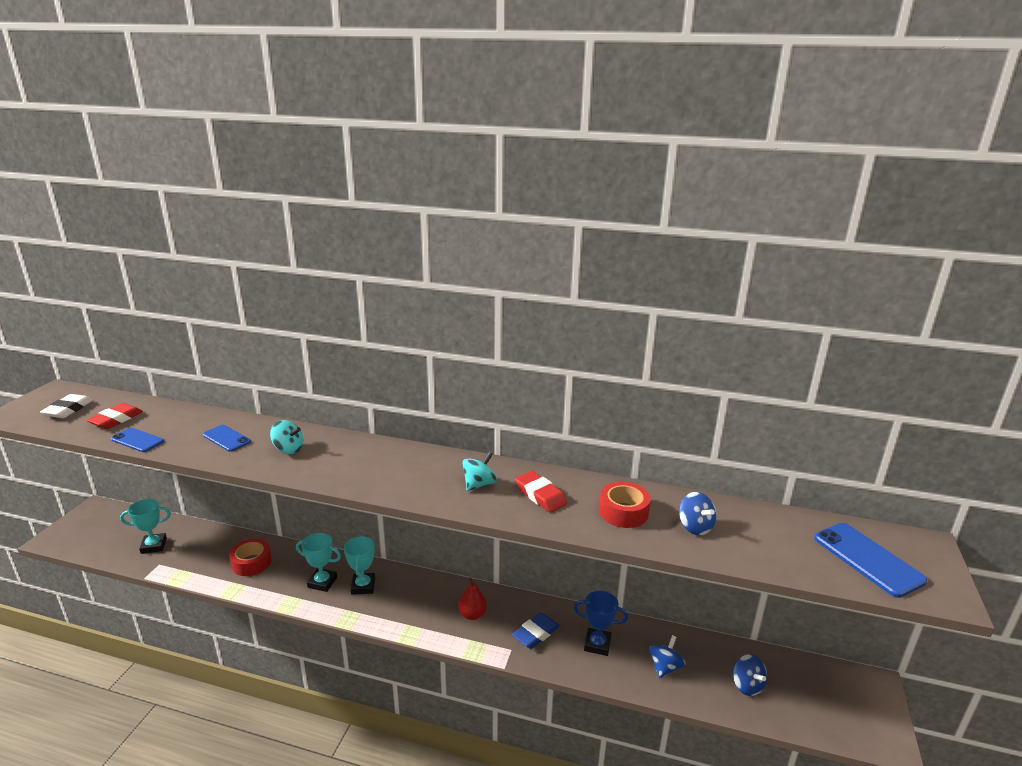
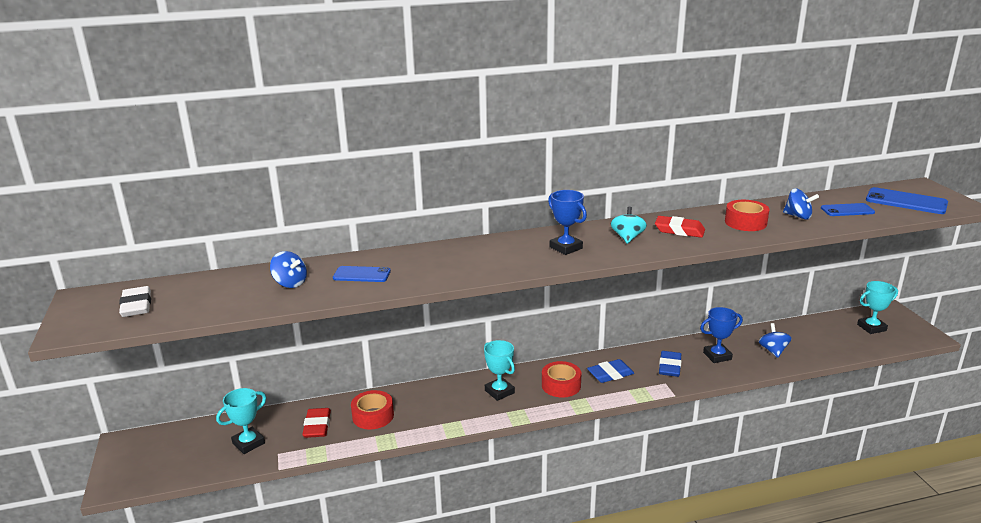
camera: 30 degrees left, 0 degrees up
red eraser [86,403,143,429] -> red eraser moved to [302,408,331,438]
blue phone [111,428,164,452] -> blue phone moved to [821,203,875,216]
turquoise spinning top [270,420,303,454] -> none
turquoise trophy [296,533,341,592] -> turquoise trophy moved to [857,281,898,334]
red pear [458,577,487,620] -> blue eraser [587,359,634,383]
blue spinning top [733,654,767,696] -> blue spinning top moved to [270,251,307,288]
none -> red tape [542,361,581,398]
none -> blue trophy [548,190,587,255]

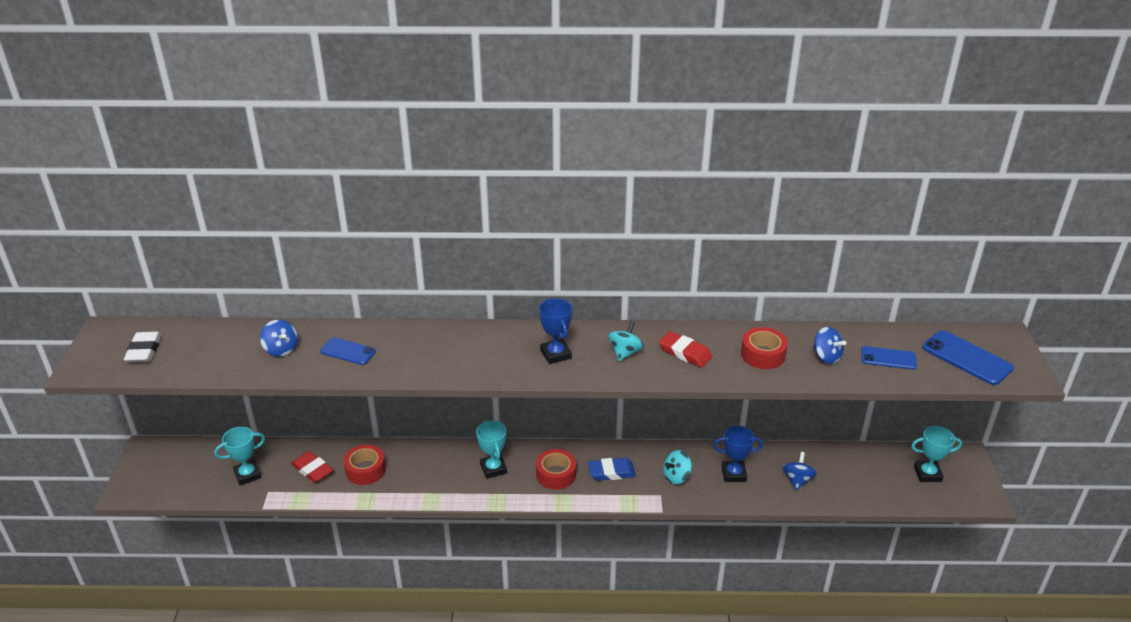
camera: 15 degrees right, 10 degrees up
red eraser [302,408,331,438] -> red eraser turned 60 degrees counterclockwise [291,451,333,483]
blue eraser [659,351,681,377] -> turquoise spinning top [663,450,692,484]

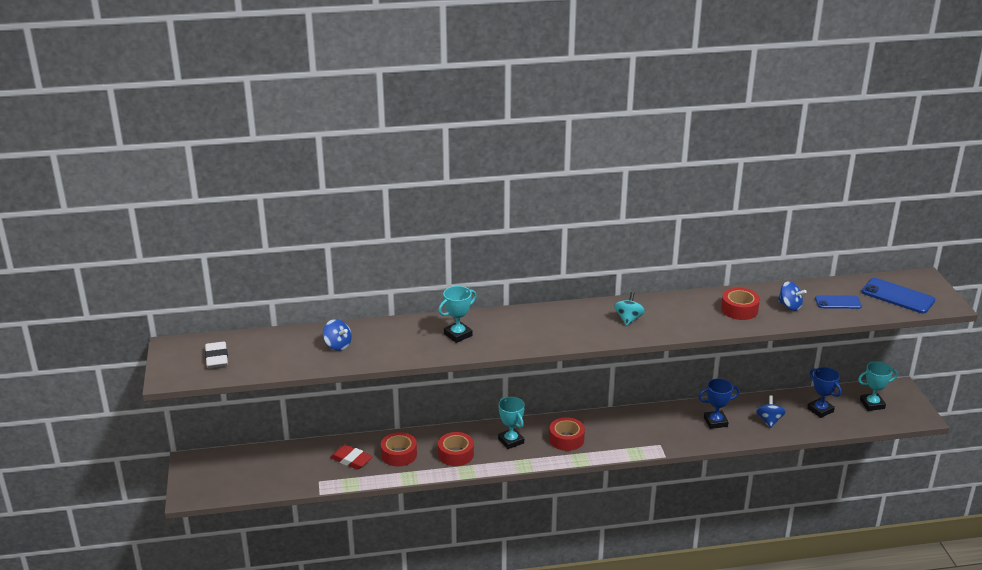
camera: 10 degrees left, 5 degrees down
turquoise trophy [214,427,265,485] -> turquoise trophy moved to [438,286,477,343]
blue phone [320,337,376,365] -> none
blue trophy [539,298,572,364] -> blue trophy moved to [807,367,842,418]
blue eraser [588,458,636,481] -> none
red eraser [659,331,712,368] -> none
turquoise spinning top [663,450,692,484] -> none
none -> red tape [438,432,474,466]

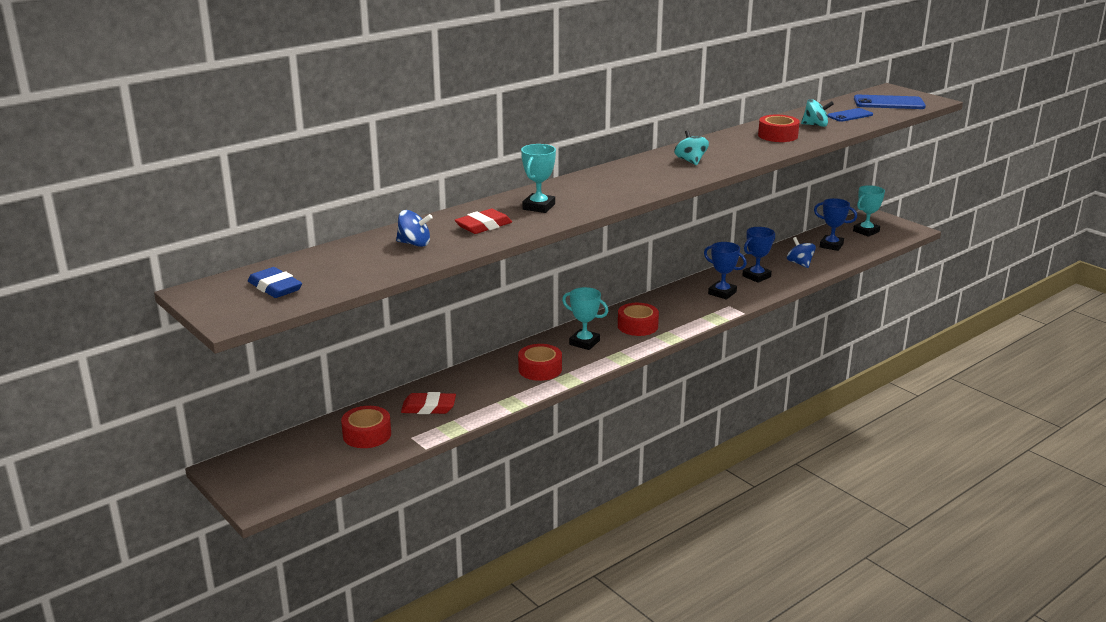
camera: 30 degrees left, 5 degrees down
white eraser [205,341,228,368] -> blue eraser [248,267,302,298]
red tape [381,432,417,467] -> red tape moved to [341,406,391,448]
blue spinning top [777,281,807,311] -> turquoise spinning top [801,99,834,127]
none -> red eraser [454,209,512,234]
none -> blue trophy [704,242,747,299]

